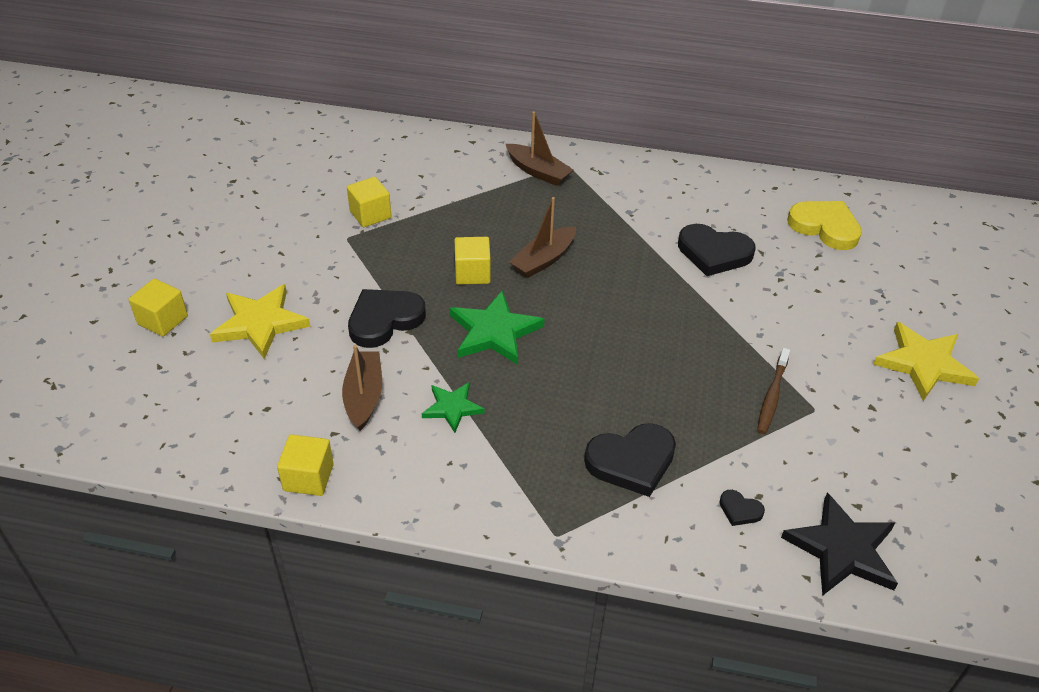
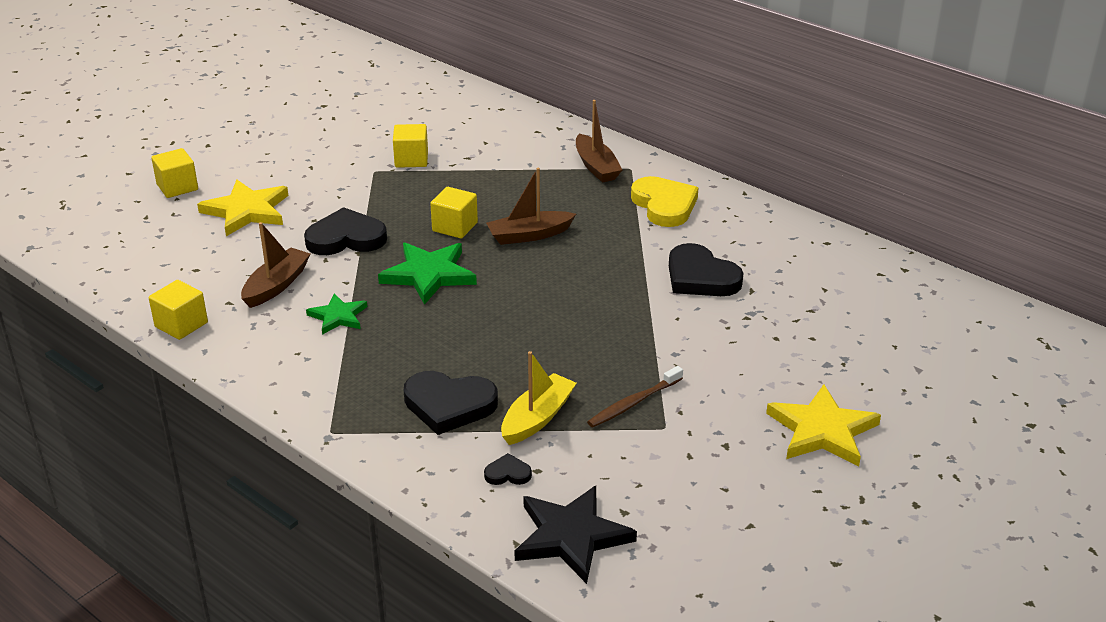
camera: 30 degrees right, 10 degrees down
black heart [719,490,765,526] -> black heart turned 120 degrees clockwise [484,453,532,485]
yellow heart [787,201,862,250] -> yellow heart moved to [631,176,698,227]
none -> yellow boat [501,351,577,445]

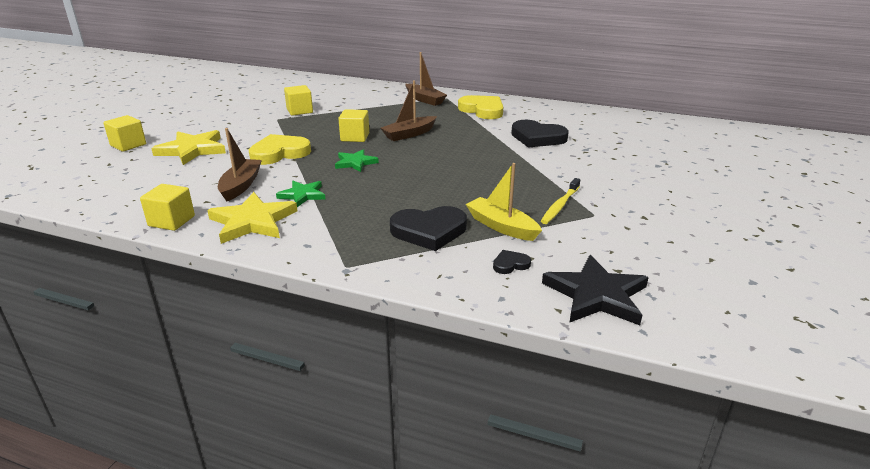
camera: 20 degrees left, 5 degrees down
black heart [304,207,387,255] -> yellow heart [249,134,311,165]
green star [378,242,477,305] -> green star [335,149,379,172], size x0.60
yellow boat [501,351,577,445] -> yellow boat turned 60 degrees counterclockwise [466,163,542,241]
brown toothbrush [587,366,683,427] -> yellow toothbrush [541,178,580,224]
yellow star [766,384,881,467] -> yellow star moved to [207,192,298,244]

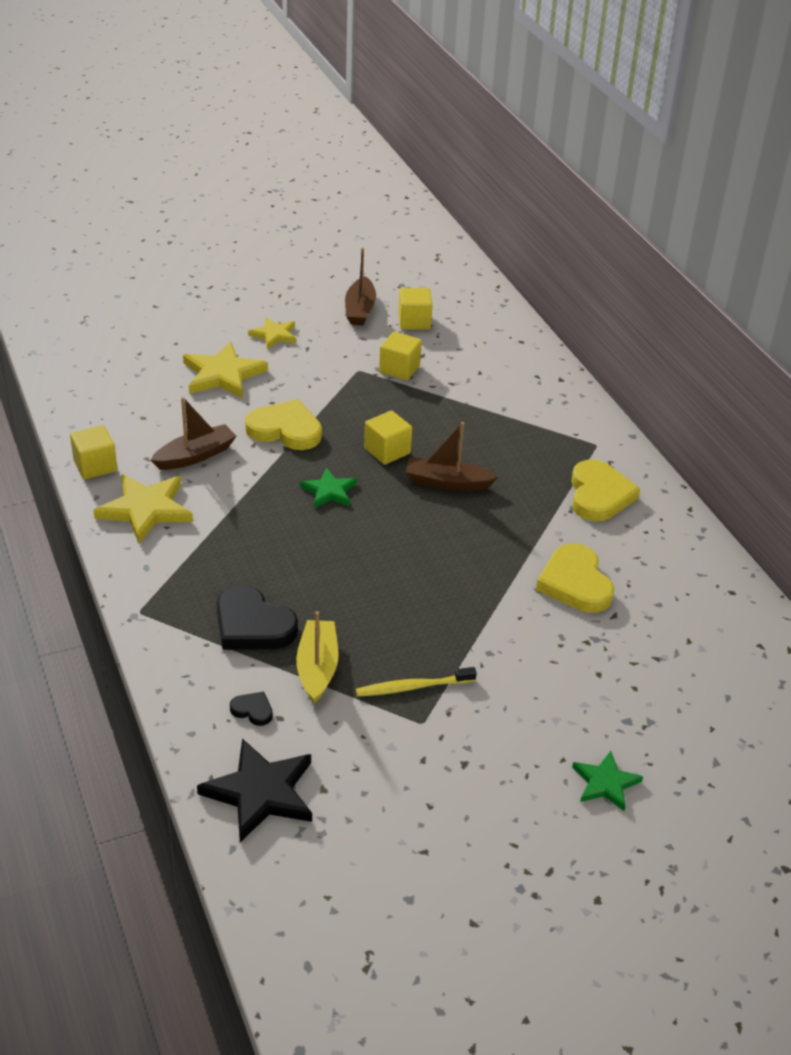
camera: 45 degrees right, 10 degrees up
yellow cube [103,115,146,152] -> yellow cube moved to [398,288,433,330]
green star [276,181,326,207] -> green star moved to [572,751,643,811]
brown boat [405,52,447,106] -> brown boat moved to [345,248,376,326]
black heart [511,120,569,148] -> yellow heart [536,543,614,613]
none -> yellow star [248,317,297,349]

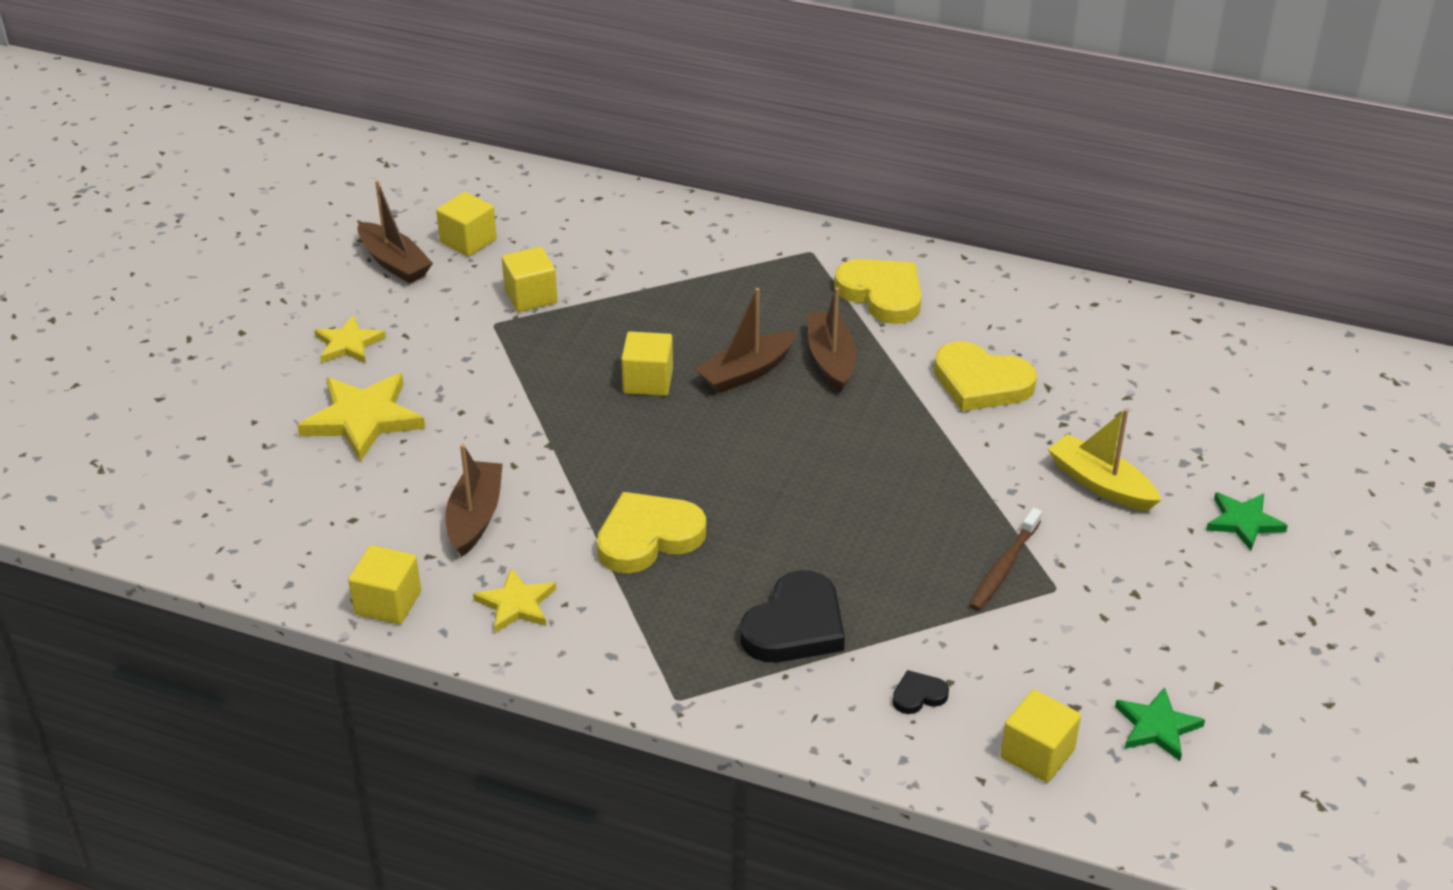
camera: 45 degrees left, 0 degrees up
yellow star [93,474,193,543] -> yellow star [473,568,556,633], size x0.60
black star [197,738,312,842] -> yellow cube [1000,690,1081,783]
black heart [217,585,298,650] -> black heart turned 45 degrees counterclockwise [740,570,845,663]
yellow heart [245,399,322,450] -> yellow heart moved to [597,492,706,573]
yellow boat [296,611,338,704] -> yellow boat moved to [1048,409,1161,511]
green star [300,468,357,508] -> green star moved to [1115,687,1205,761]
yellow toothbrush [356,667,477,697] -> brown toothbrush [969,508,1042,611]
none -> brown boat [807,287,856,392]

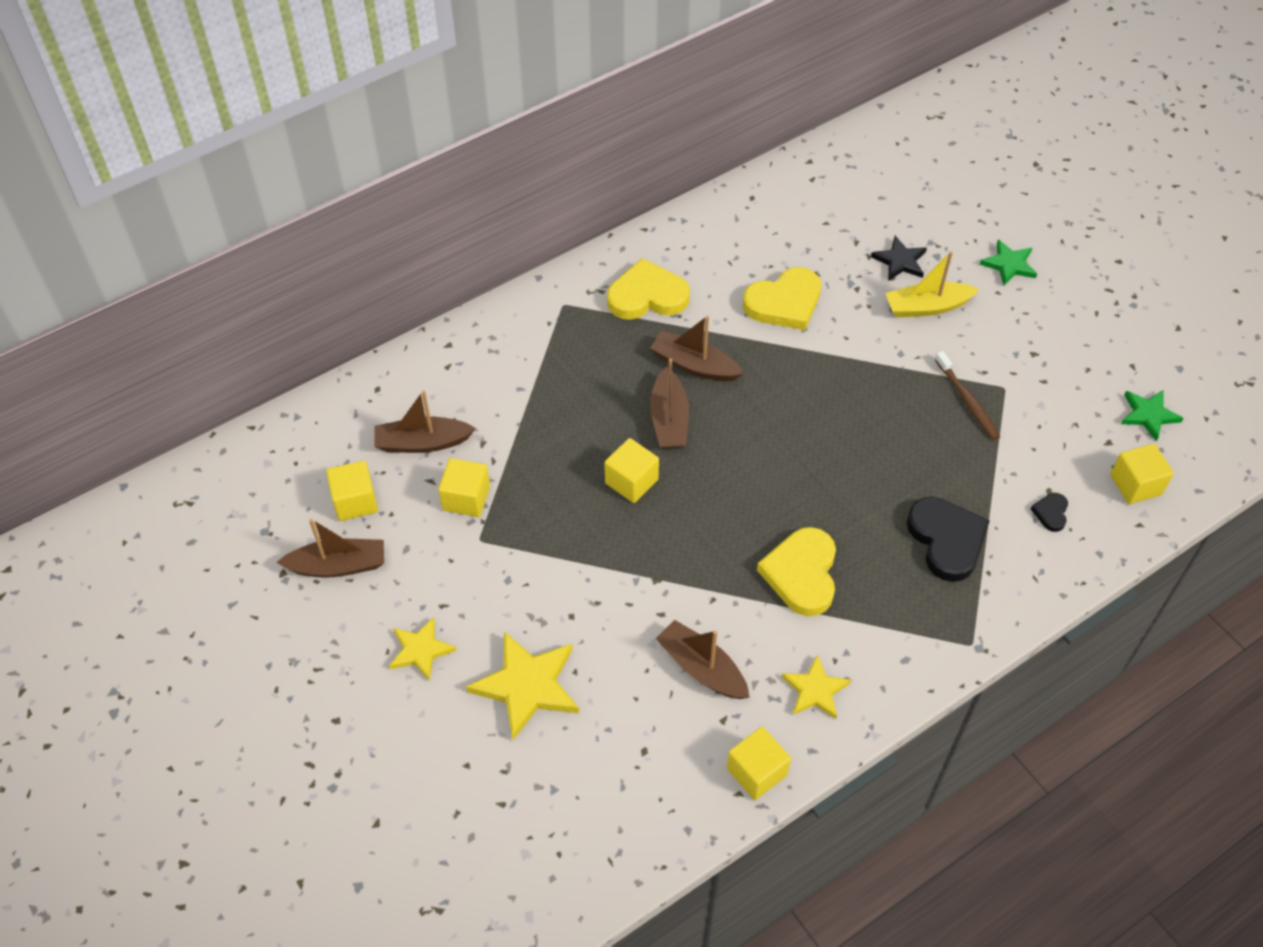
camera: 55 degrees left, 15 degrees up
none -> brown boat [375,390,476,453]
none -> black star [871,236,927,281]

